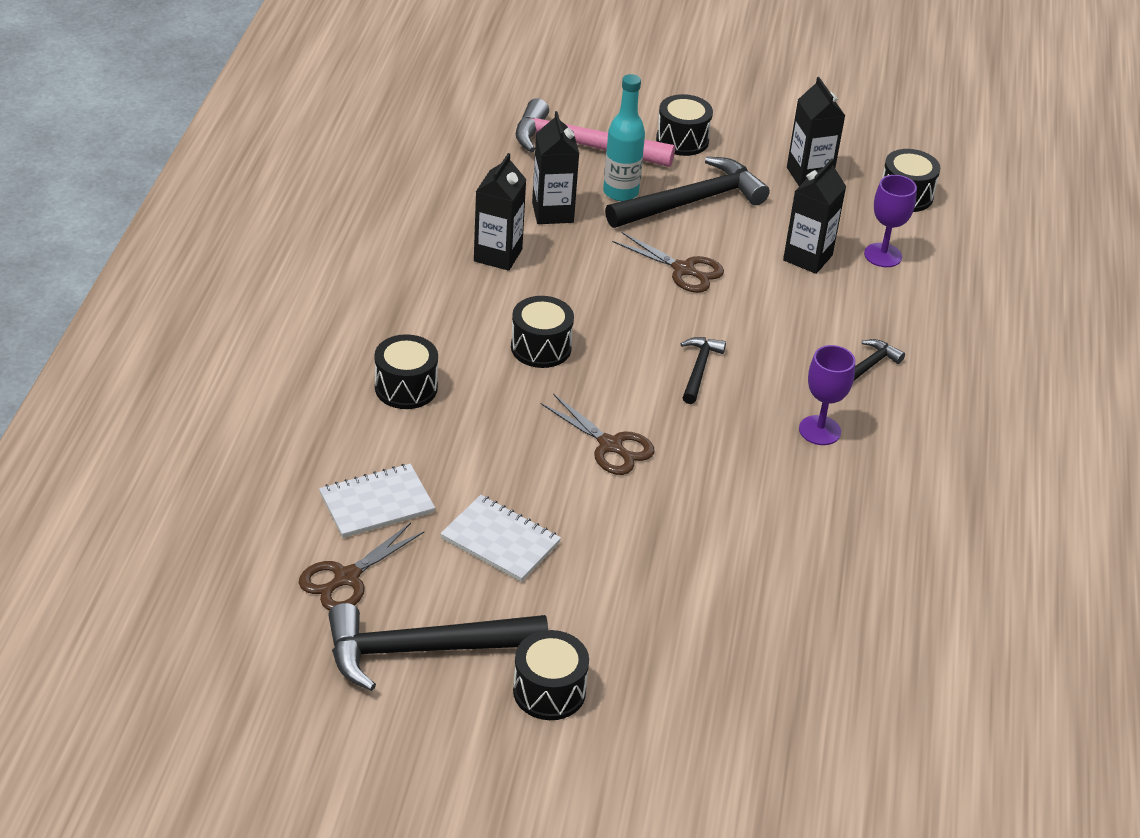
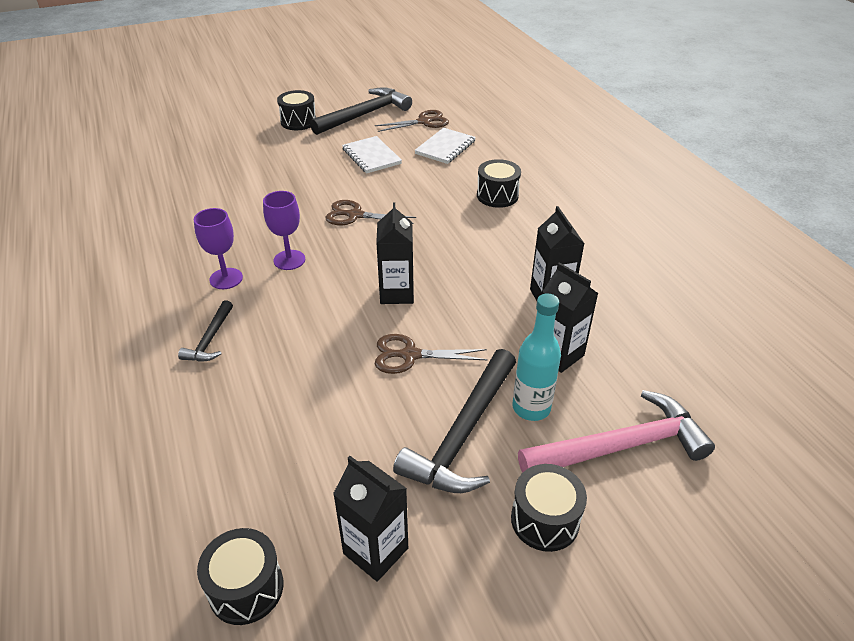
camera: 150 degrees right, 0 degrees up
brown scissors [299,523,425,610] -> brown scissors turned 60 degrees clockwise [375,110,449,132]
white notebook [440,495,561,582] -> white notebook turned 60 degrees clockwise [342,136,402,173]
black drum [511,296,574,368] -> none
black hammer [681,337,726,404] -> none
black carton [783,158,846,274] -> black carton moved to [376,203,414,304]
purple goblet [864,175,917,267] -> purple goblet moved to [263,191,305,270]

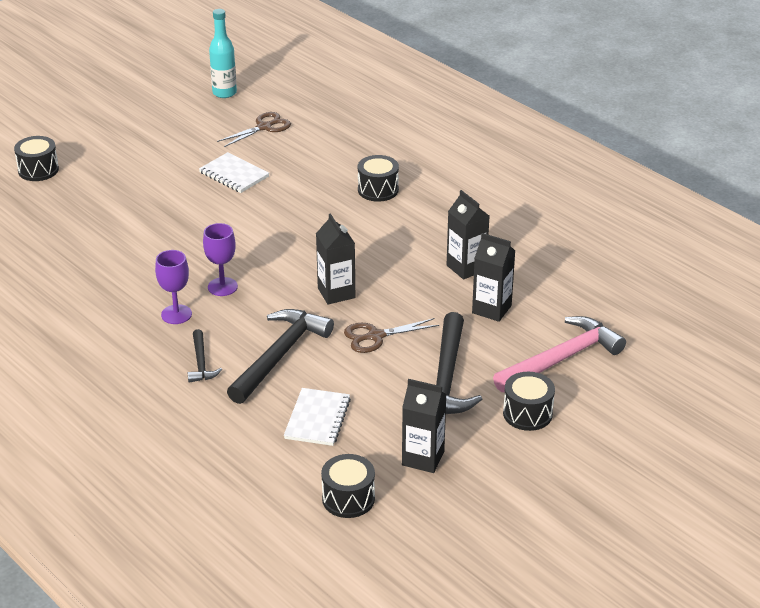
camera: 20 degrees left, 5 degrees down
black drum [277,90,316,130] -> black drum moved to [14,136,59,181]
black hammer [310,87,412,135] -> black hammer moved to [227,309,334,404]
brown scissors [325,200,416,225] -> none
white notebook [414,128,476,164] -> white notebook moved to [284,388,351,446]
turquoise bottle [512,293,561,421] -> turquoise bottle moved to [209,9,237,98]

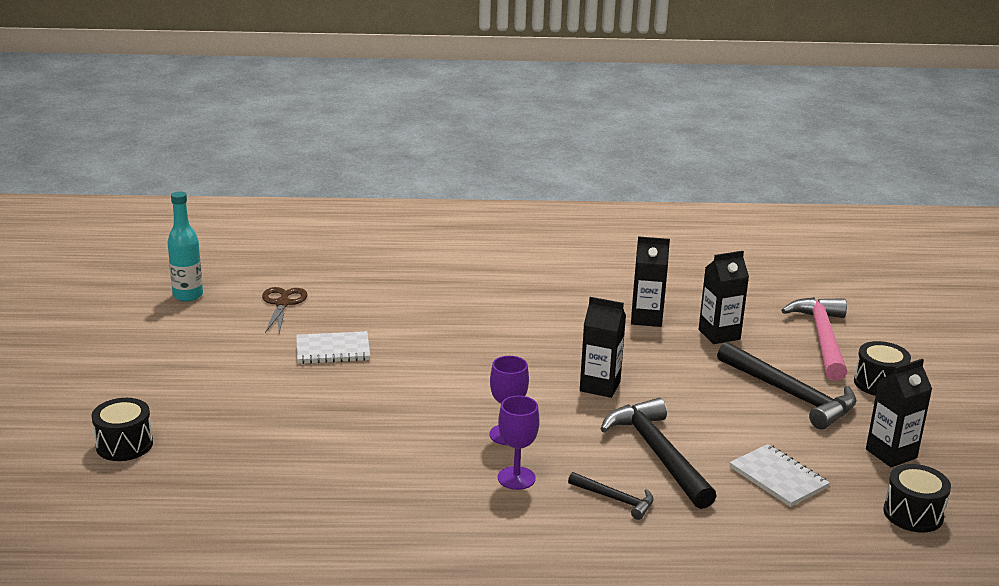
camera: 50 degrees left, 10 degrees down
brown scissors [344,318,439,353] -> none
black drum [358,155,399,202] -> none

